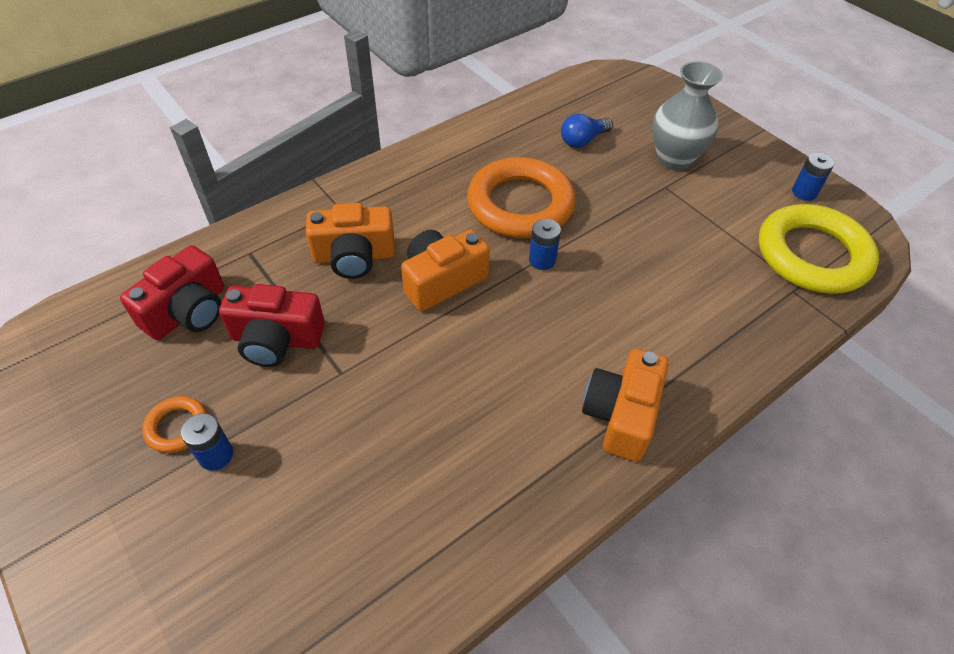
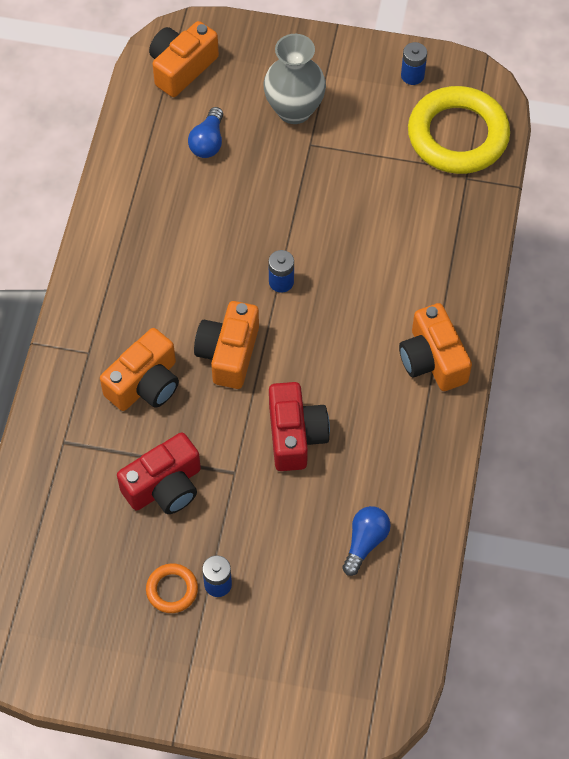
camera: 40 degrees left, 10 degrees up
red camera [120,245,224,340] -> red camera moved to [269,382,330,471]
orange ring [467,157,576,238] -> none
none -> orange camera [149,21,219,97]
none -> blue light bulb [342,506,391,576]

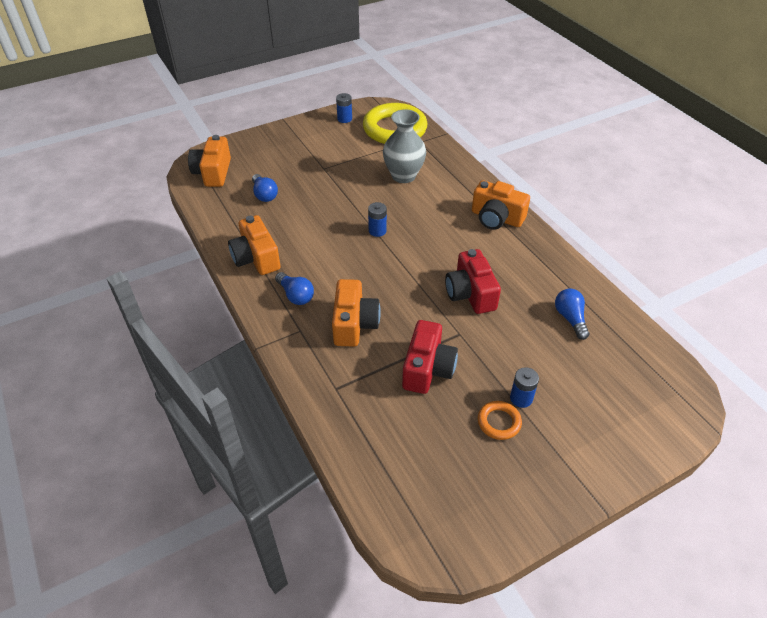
camera: 40 degrees left, 15 degrees down
orange camera [194,301,259,389] -> orange camera moved to [228,215,281,275]
grey vase [263,34,326,124] -> grey vase moved to [383,109,426,183]
red camera [269,382,330,471] -> red camera turned 150 degrees counterclockwise [445,249,501,314]
none -> blue light bulb [275,272,314,305]

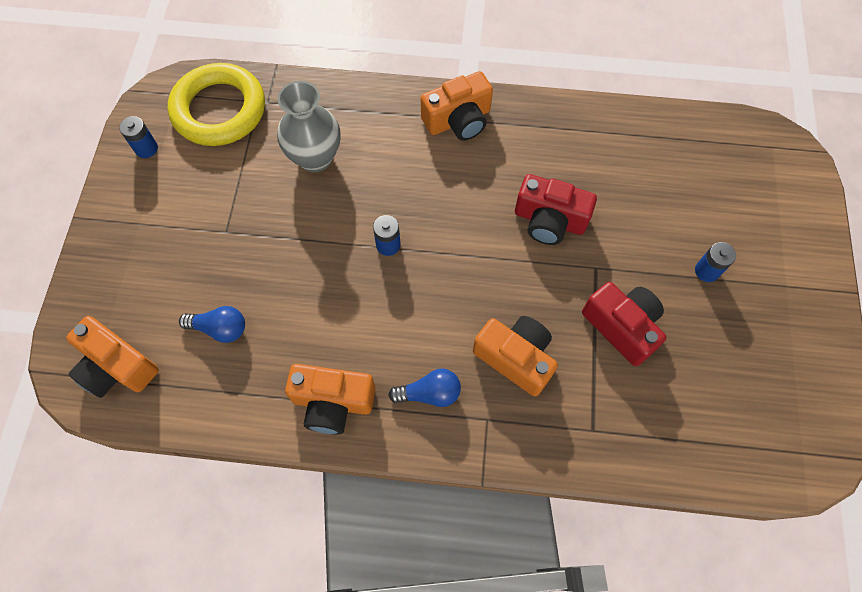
camera: 55 degrees left, 20 degrees up
orange ring [478,401,522,440] -> none
blue light bulb [555,288,589,340] -> none

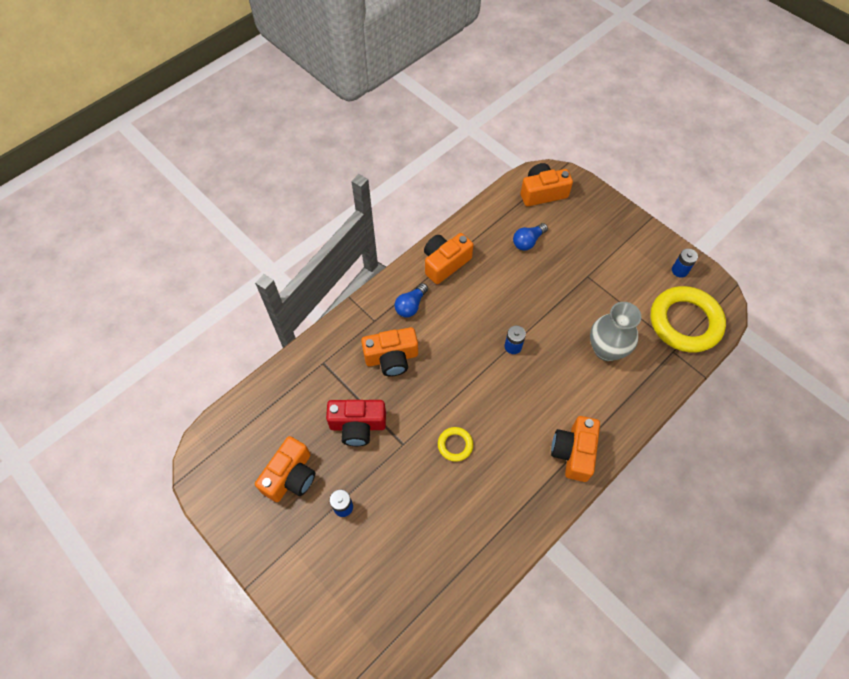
camera: 130 degrees right, 5 degrees down
red camera [515,174,597,245] -> yellow ring [438,427,473,462]
none -> orange camera [255,436,315,502]

